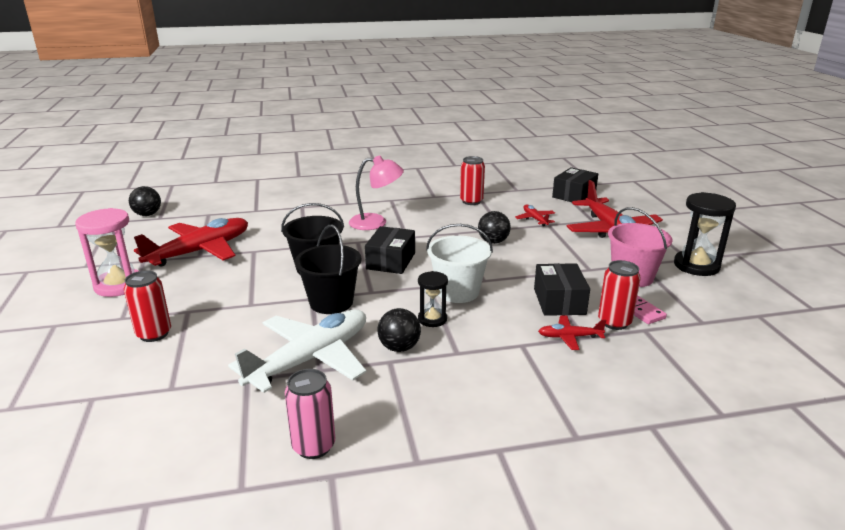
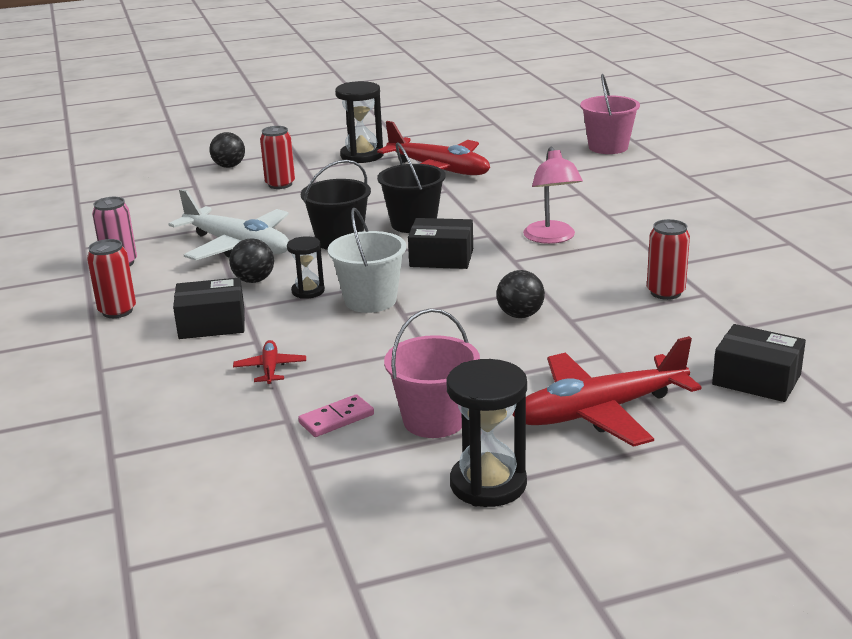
camera: 85 degrees right, 0 degrees up
pink hourglass [75,208,138,297] -> black hourglass [335,81,384,163]
black ball [129,186,161,216] -> black ball moved to [209,132,245,168]
red plane [515,204,555,226] -> none
black box [534,263,590,316] -> black box moved to [173,278,245,339]
red can [598,260,641,330] -> red can moved to [87,239,136,318]
none -> pink bucket [580,74,640,154]

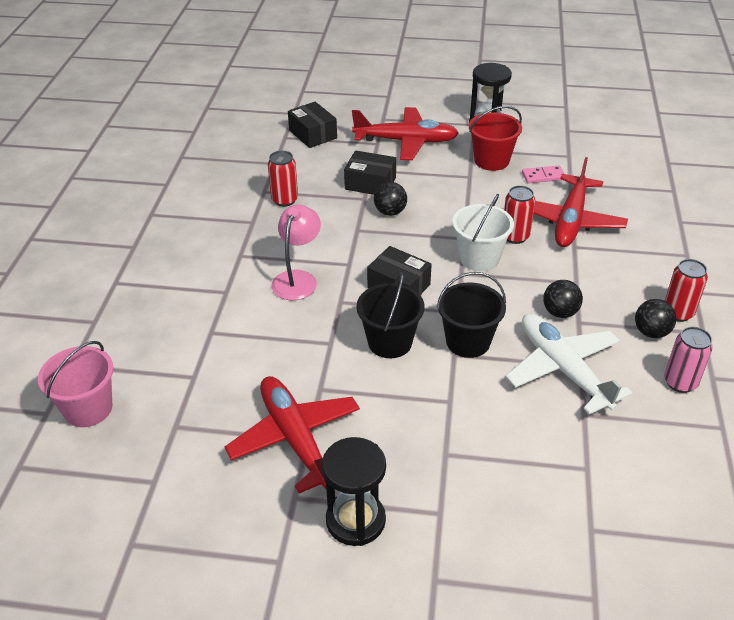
camera: 155 degrees left, 15 degrees up
black box [173,278,245,339] -> black box moved to [344,150,396,195]
black ball [209,132,245,168] -> black ball moved to [635,299,677,338]
red plane [233,340,306,384] -> red plane [534,157,628,247], size x2.23
red can [260,126,295,189] -> red can moved to [504,185,535,244]
black hourglass [287,236,325,299] -> none
pink bucket [384,309,480,438] -> red bucket [469,106,522,171]

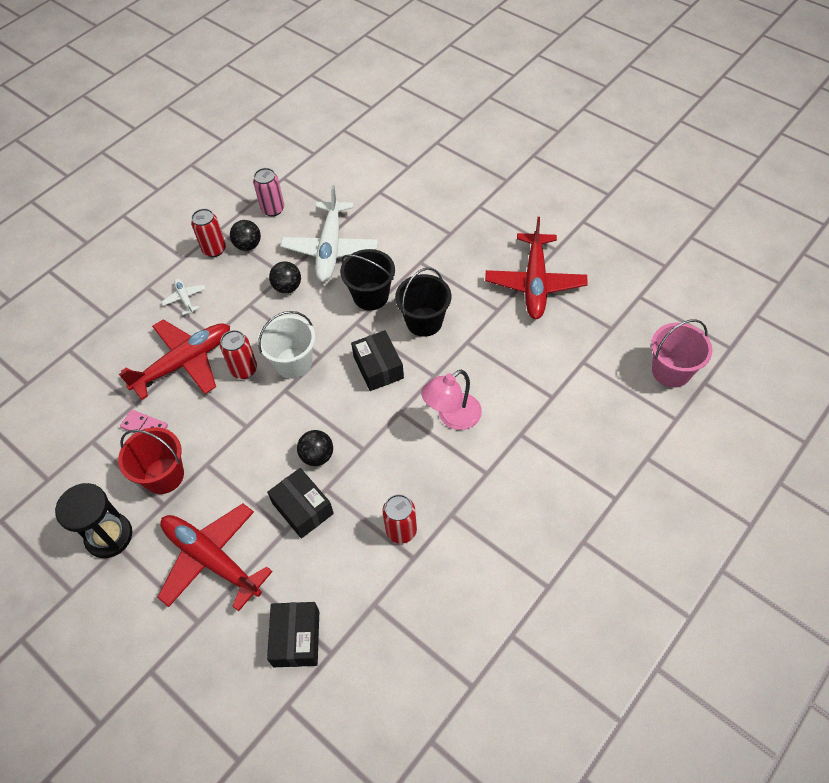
camera: 145 degrees left, 15 degrees up
black hourglass [322,437,386,546] -> none
none -> white plane [162,278,206,315]

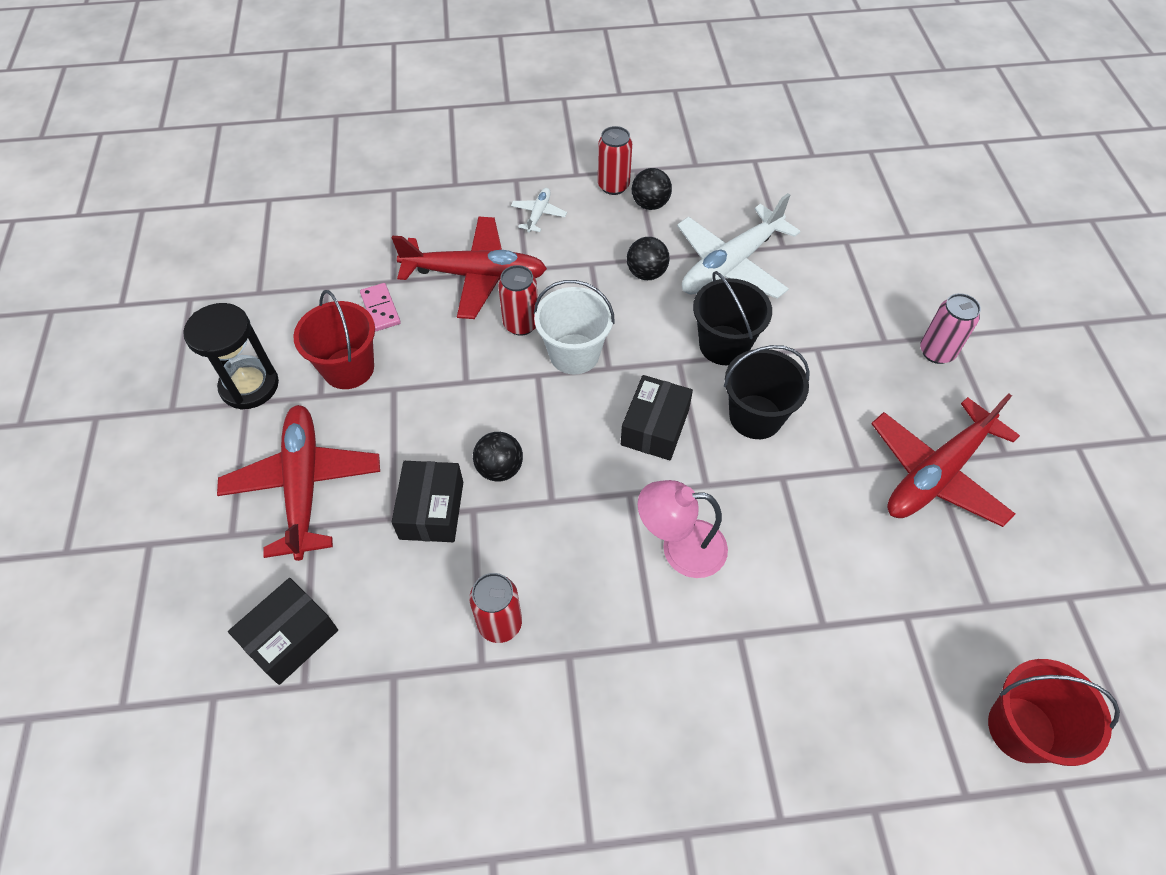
camera: 40 degrees right, 0 degrees up
pink can [253,168,284,216] -> pink can moved to [920,293,981,364]
pink bucket [651,319,713,388] -> red bucket [988,659,1120,766]

